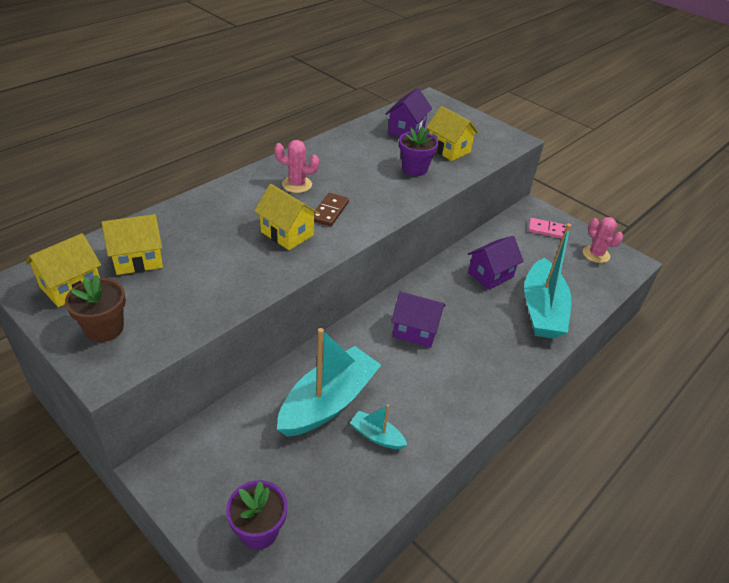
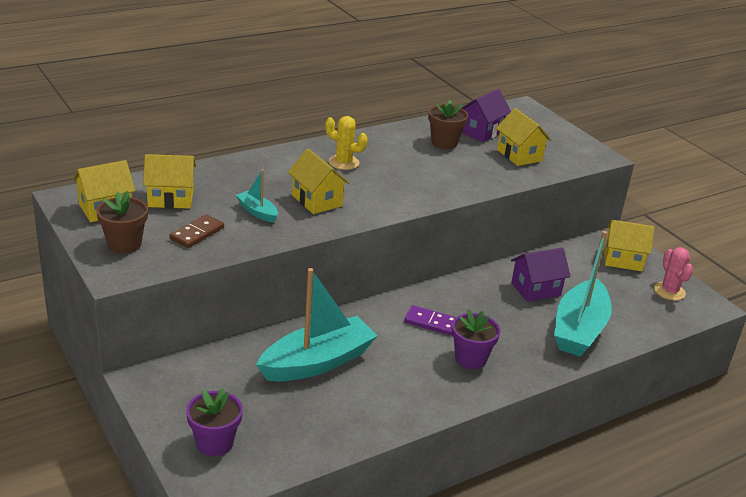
camera: 15 degrees right, 10 degrees down
pink cactus [274,140,319,193] -> yellow cactus [325,116,368,170]
brown domino [314,193,349,226] -> brown domino moved to [169,214,224,248]
turquoise boat [350,405,407,449] -> turquoise boat moved to [236,169,278,223]
purple house [391,291,446,348] -> purple domino [404,305,456,335]
purple flower pot [399,126,439,176] -> purple flower pot moved to [452,310,501,369]
pink domino [528,218,567,239] -> yellow house [604,220,654,271]
none -> brown flower pot [428,100,468,149]

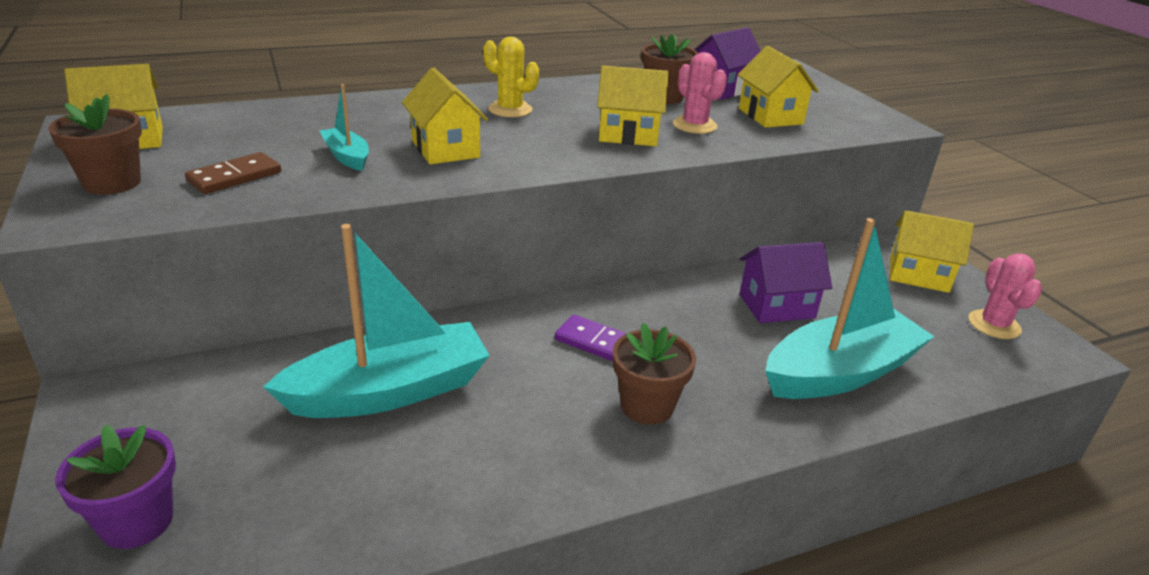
camera: 10 degrees right, 0 degrees up
yellow house [143,154,196,209] -> yellow house moved to [597,65,669,146]
purple flower pot [452,310,501,369] -> brown flower pot [613,323,696,425]
turquoise boat [554,231,612,356] -> turquoise boat turned 150 degrees counterclockwise [765,218,934,399]
none -> pink cactus [673,52,727,134]

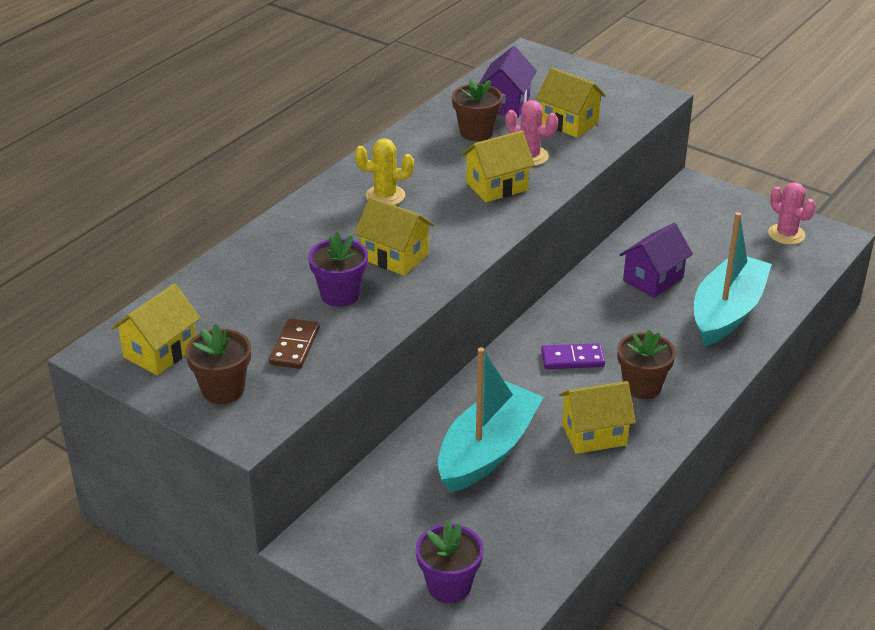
camera: 30 degrees left, 5 degrees up
turquoise boat [320,84,369,171] -> purple flower pot [308,232,368,307]
yellow house [890,210,974,293] -> yellow house moved to [559,381,636,454]

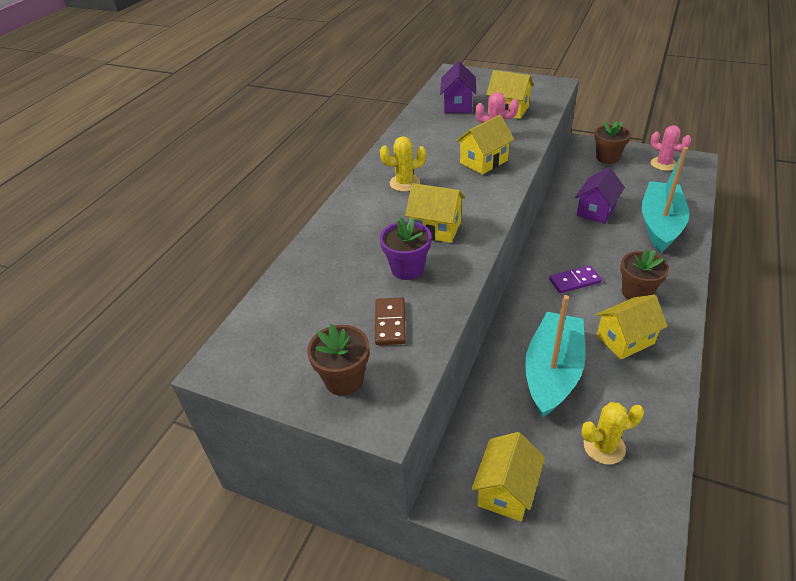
camera: 10 degrees left, 5 degrees up
yellow house [111,283,201,375] -> yellow house moved to [471,432,545,522]
purple flower pot [416,521,483,603] -> none
brown flower pot [452,78,503,141] -> brown flower pot moved to [594,121,631,164]
none -> yellow cactus [581,402,644,465]

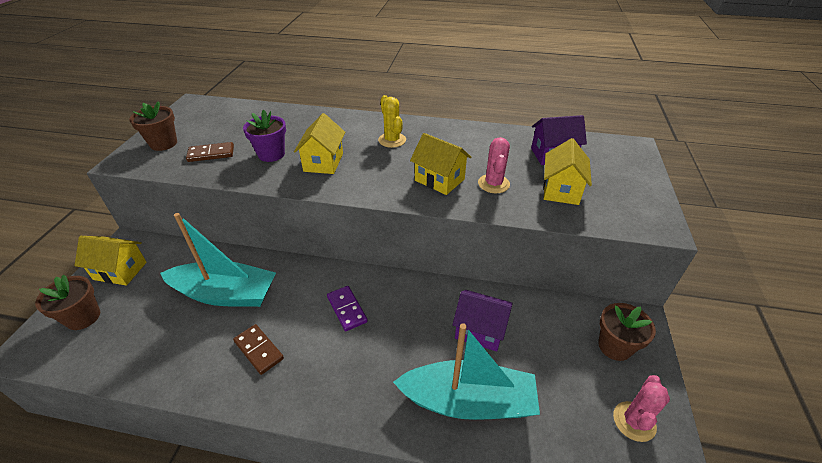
camera: 75 degrees right, 0 degrees up
yellow cactus [581,402,644,465] -> none
yellow house [596,295,668,359] -> brown domino [233,324,284,375]
brown flower pot [620,249,669,300] -> brown flower pot moved to [35,275,100,330]

